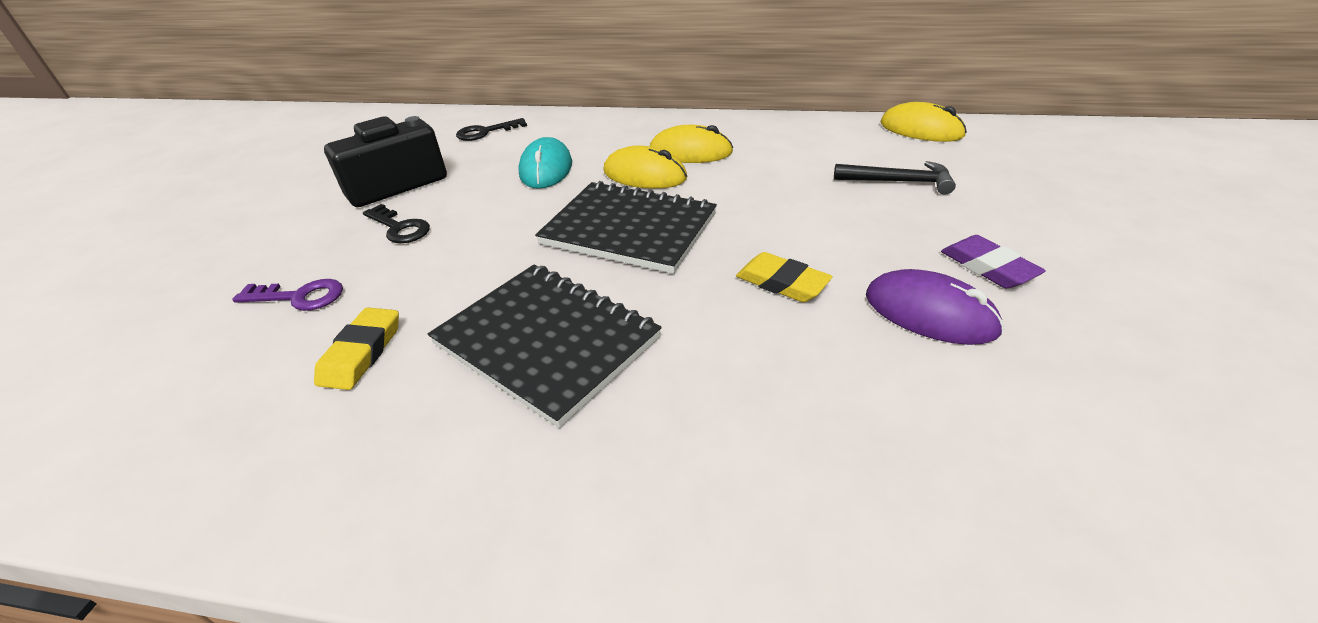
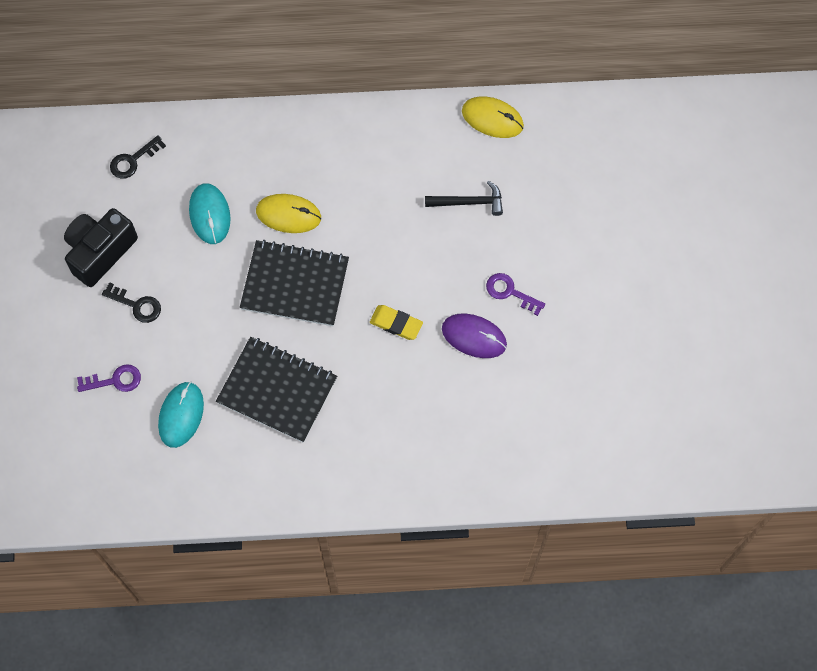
camera: 15 degrees left, 30 degrees up
yellow eraser [314,307,399,390] -> turquoise mouse [158,382,204,448]
yellow mouse [650,125,733,163] -> none
purple eraser [941,235,1046,288] -> purple key [486,273,545,316]

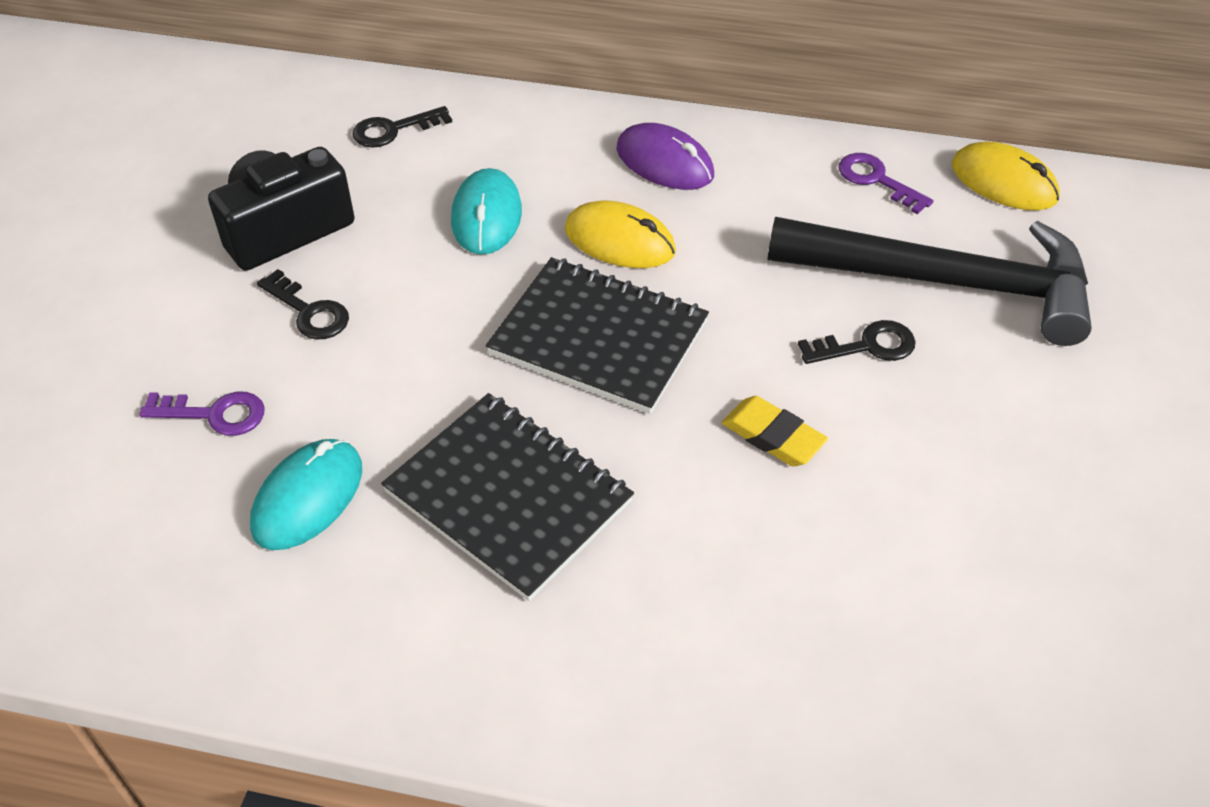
camera: 15 degrees right, 20 degrees down
black hammer [425,181,503,216] -> black hammer [767,217,1092,346], size x2.20
purple mouse [442,313,507,358] -> purple mouse moved to [616,123,714,190]
purple key [486,273,545,316] -> purple key moved to [839,153,934,214]
none -> black key [798,320,916,364]

